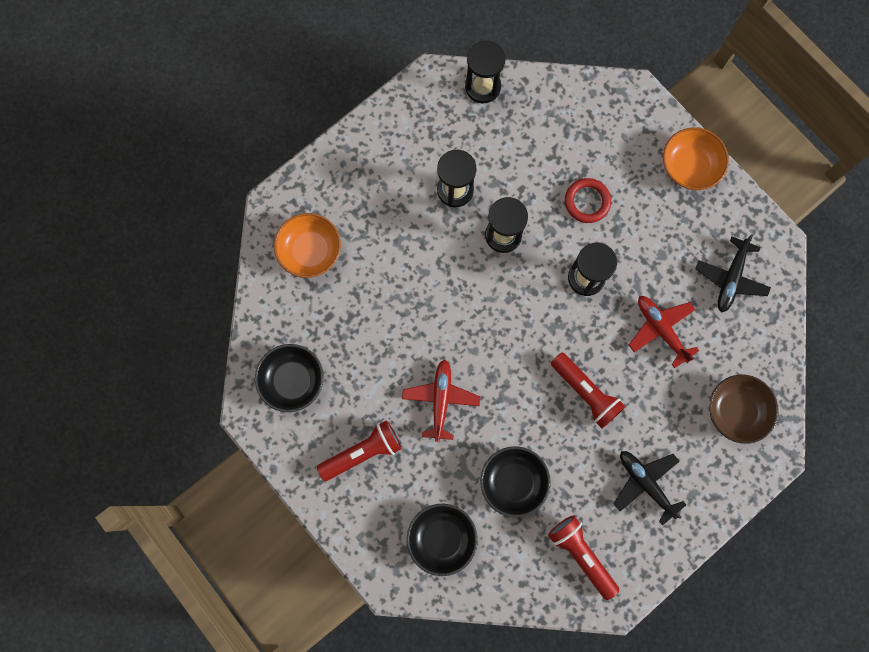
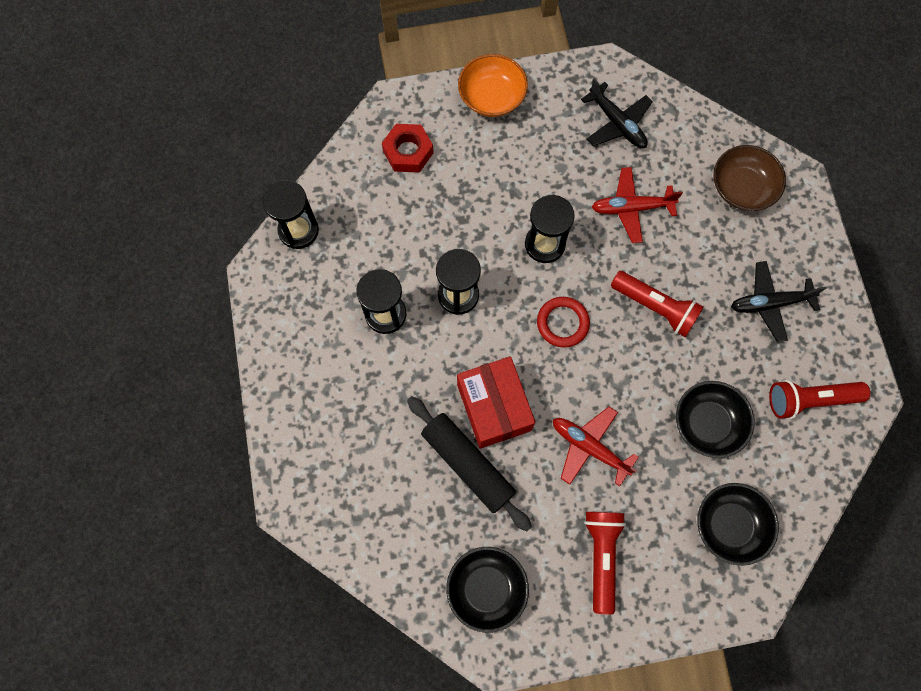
camera: 60 degrees left, 5 degrees down
orange bowl [274,213,341,278] -> none
red flashlight [551,352,626,428] -> red flashlight turned 45 degrees clockwise [611,271,704,338]
red ring [565,178,611,223] -> red ring moved to [537,297,590,348]
none -> red nut [382,124,434,173]
none -> black rolling pin [407,396,532,531]
none -> red box [457,356,536,448]

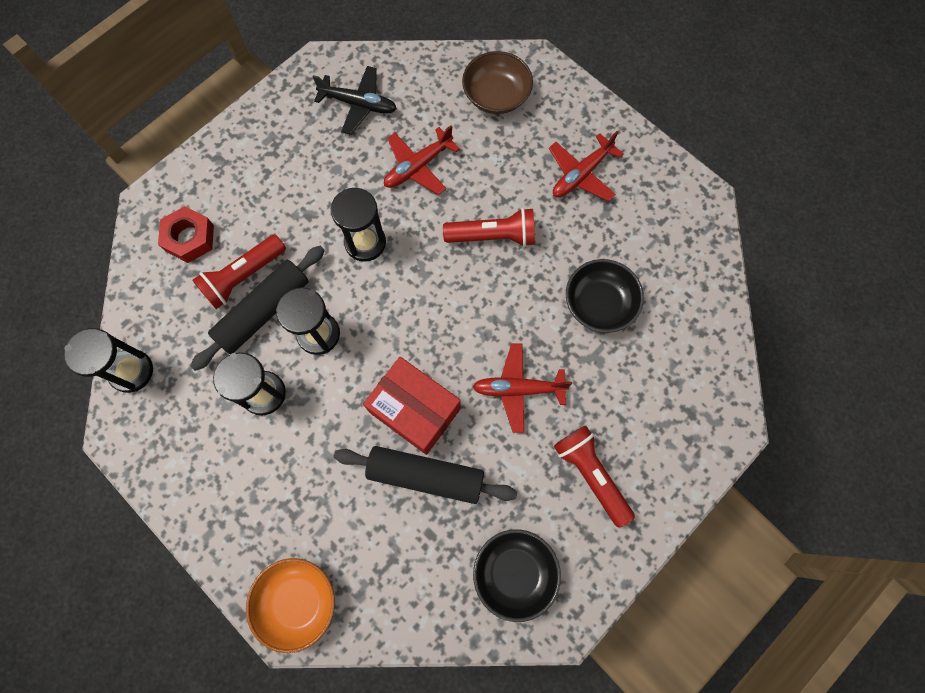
camera: 35 degrees left, 0 degrees up
orange bowl [458,54,528,117] -> orange bowl moved to [246,558,335,653]
red ring [537,297,590,348] -> none
black bowl [697,483,779,566] -> none
black plane [731,261,827,342] -> red plane [549,131,624,201]
red flashlight [769,380,870,419] -> red flashlight moved to [192,234,286,309]
none -> black rolling pin [190,246,325,371]

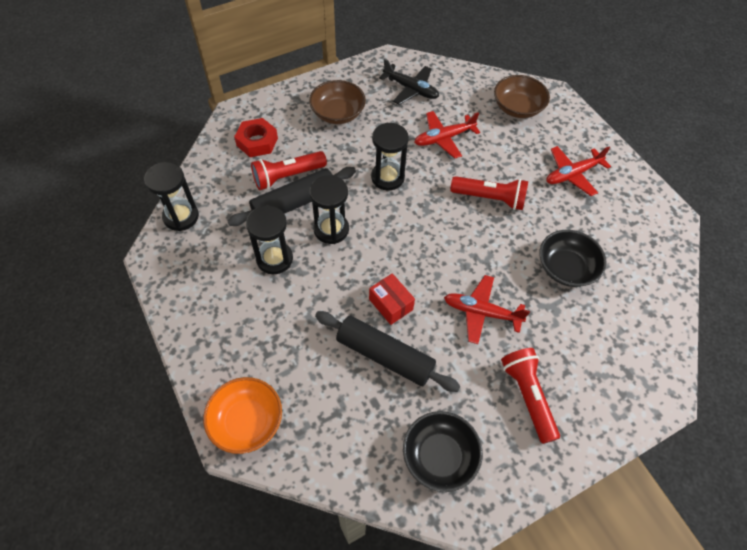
camera: 15 degrees right, 15 degrees down
red box [363,357,461,455] -> red box [369,273,415,325], size x0.59
none -> brown bowl [309,80,366,124]

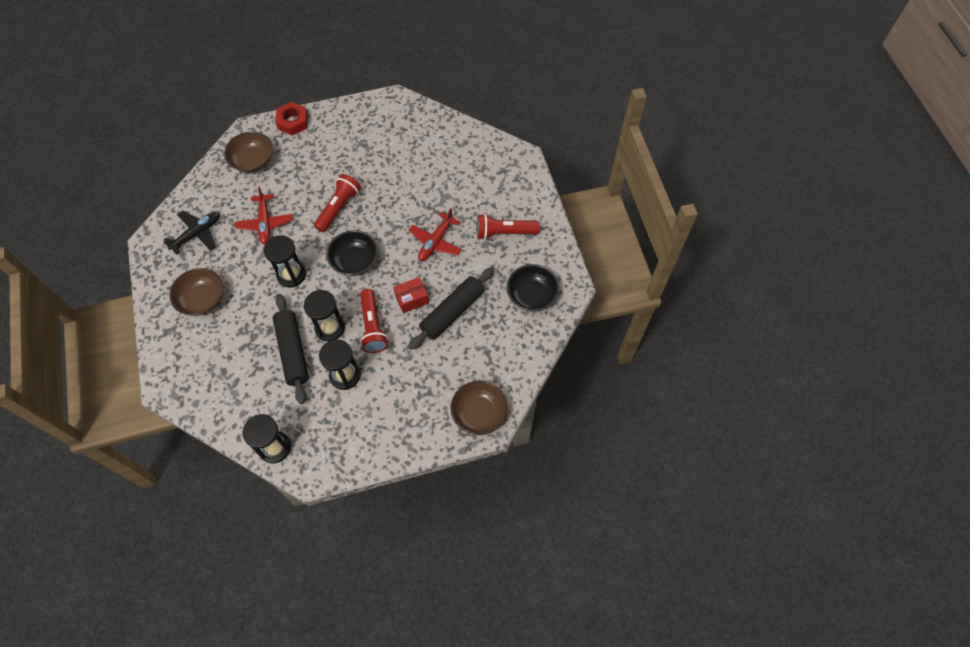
camera: 75 degrees left, 5 degrees up
orange bowl [203,377,282,454] -> brown bowl [450,381,508,435]
red nut [234,118,278,157] -> red nut moved to [275,102,308,135]
red flashlight [251,151,327,190] -> red flashlight moved to [360,289,388,353]
black bowl [539,230,607,287] -> black bowl moved to [326,230,378,276]
red plane [546,146,611,196] -> none

